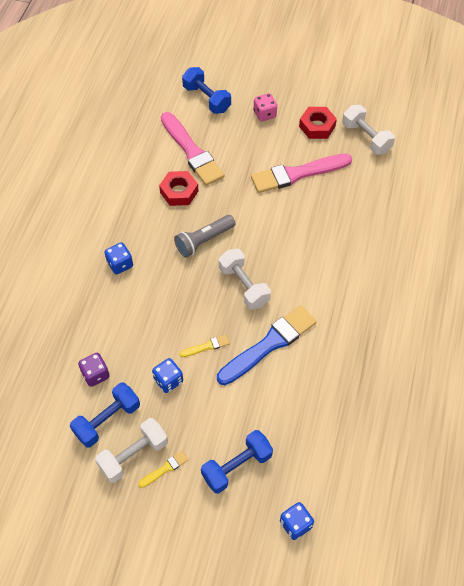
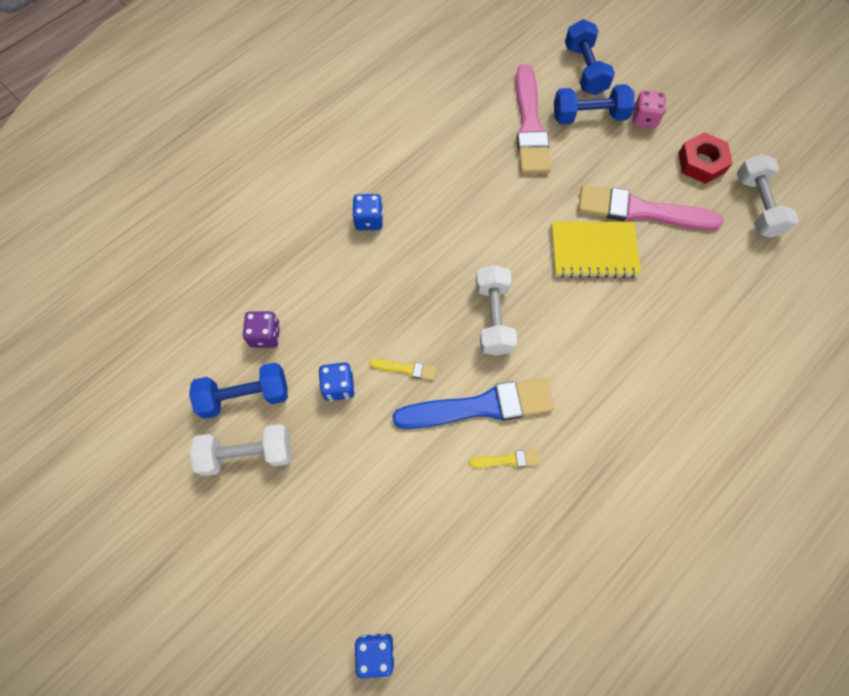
camera: 30 degrees right, 10 degrees up
yellow brush [138,451,189,488] -> yellow brush moved to [469,450,541,468]
red nut [159,171,198,206] -> none
grey flashlight [174,215,235,258] -> none
blue dumbbell [201,430,273,494] -> blue dumbbell moved to [554,84,635,125]
none -> yellow notebook [551,222,641,278]

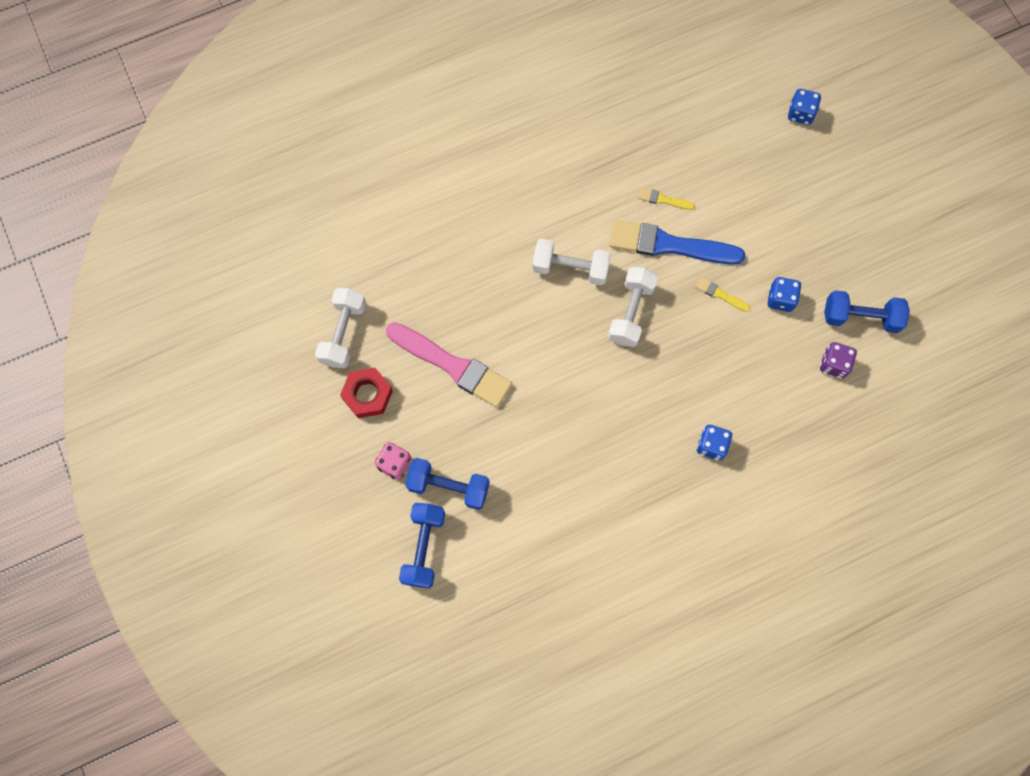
camera: 160 degrees left, 5 degrees up
white dumbbell [189,424,291,476] -> white dumbbell moved to [532,239,611,285]
pink brush [516,64,551,174] -> none
yellow notebook [551,222,641,278] -> none

